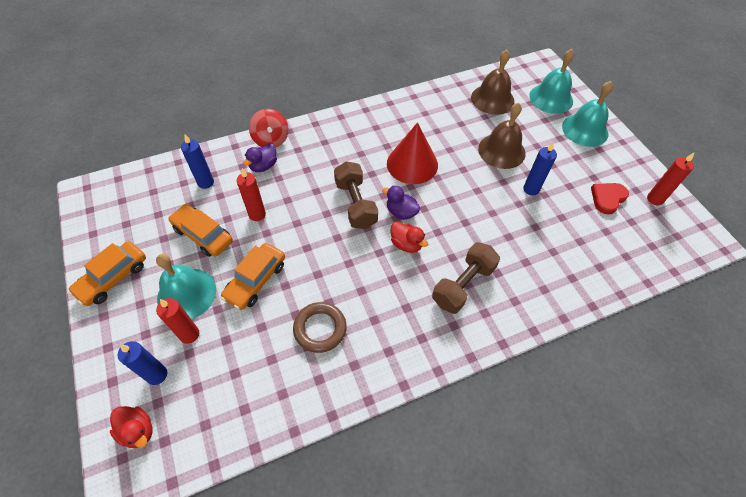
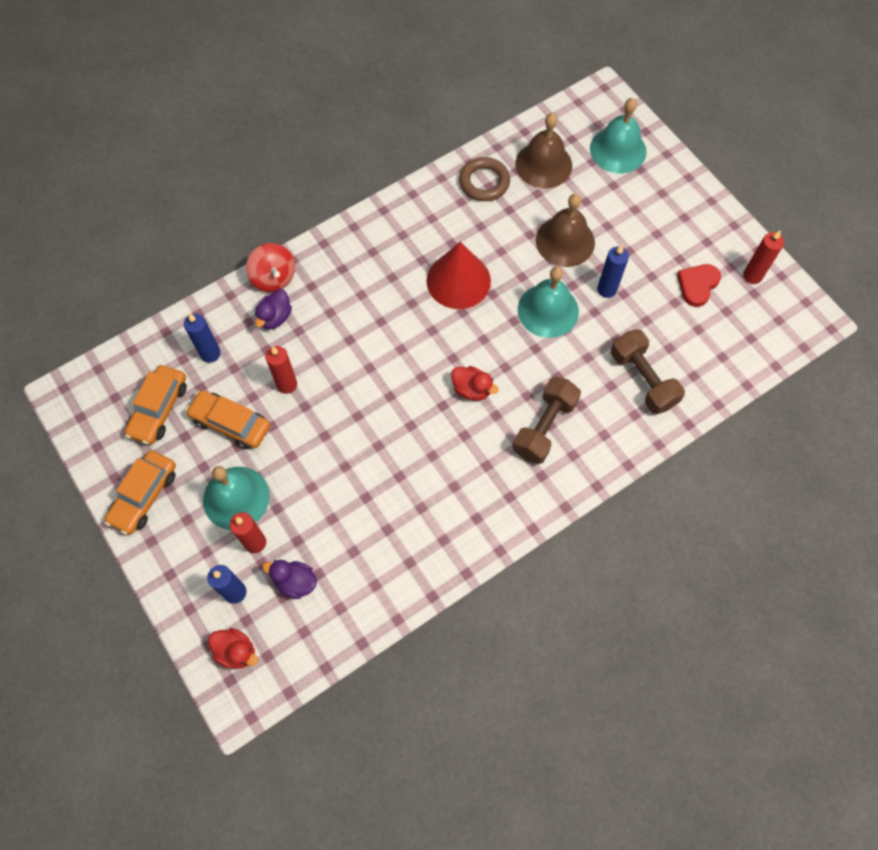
camera: 10 degrees left, 10 degrees up
orange car [221,243,285,310] -> orange car moved to [124,365,187,445]
brown ring [293,302,347,353] -> brown ring moved to [459,157,510,201]
brown dumbbell [334,161,378,229] -> brown dumbbell moved to [611,329,685,414]
purple duck [382,186,420,220] -> purple duck moved to [262,560,317,599]
turquoise bell [562,81,613,147] -> turquoise bell moved to [518,267,579,338]

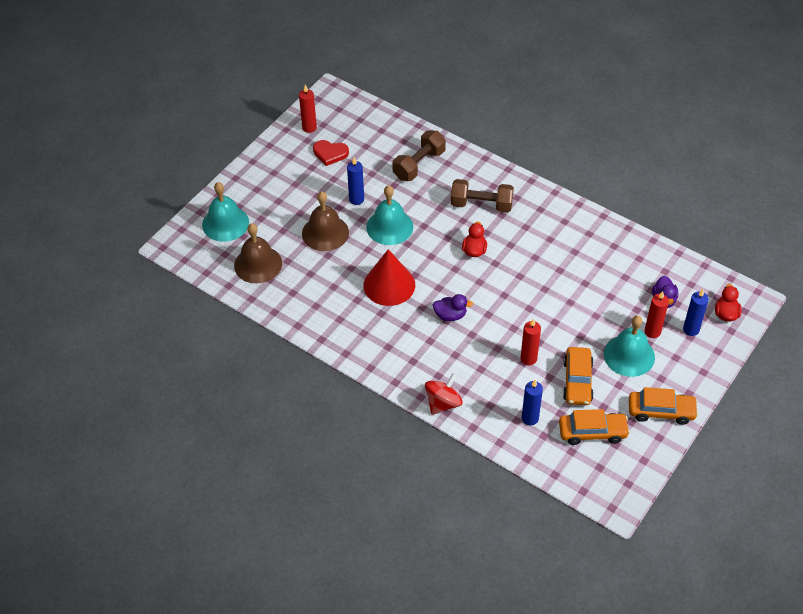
camera: 110 degrees left, 15 degrees down
purple duck [255,289,292,329] -> purple duck moved to [433,294,473,321]
brown ring [459,157,510,201] -> none

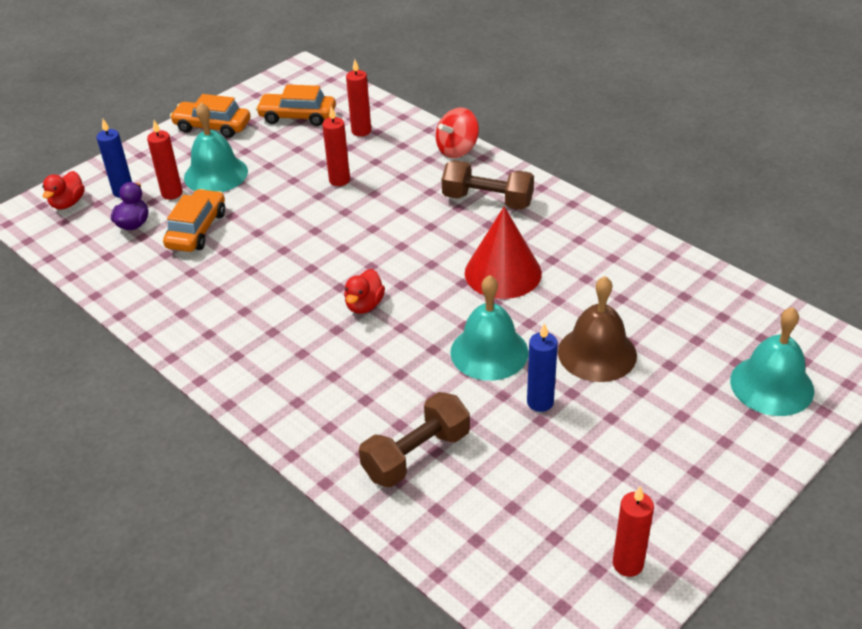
camera: 170 degrees left, 10 degrees down
brown bell [234,223,282,283] -> none
red heart [313,140,349,166] -> none
purple duck [433,294,473,321] -> none
brown dumbbell [451,179,514,213] -> brown dumbbell moved to [442,160,534,210]
blue candle [522,380,543,425] -> red candle [346,59,371,137]
orange car [563,347,594,405] -> orange car moved to [163,189,225,252]

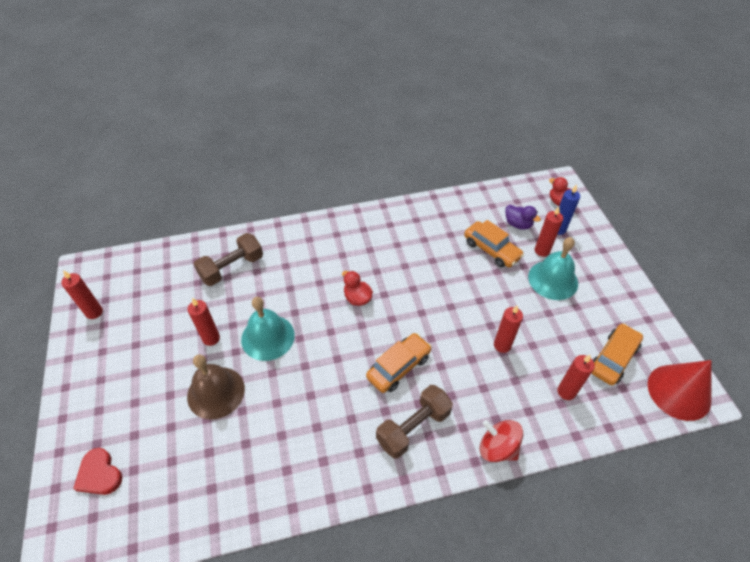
camera: 120 degrees right, 10 degrees up
orange car [170,94,250,138] -> orange car moved to [366,333,432,393]
brown dumbbell [359,392,470,487] -> brown dumbbell turned 60 degrees clockwise [194,233,263,286]
red spinning top [436,107,479,158] -> red spinning top turned 45 degrees counterclockwise [480,420,523,462]
red cone [465,207,542,299] -> red cone moved to [648,360,712,421]
blue candle [527,323,558,412] -> red candle [188,298,220,346]
turquoise bell [730,307,814,416] -> red heart [73,448,122,495]

